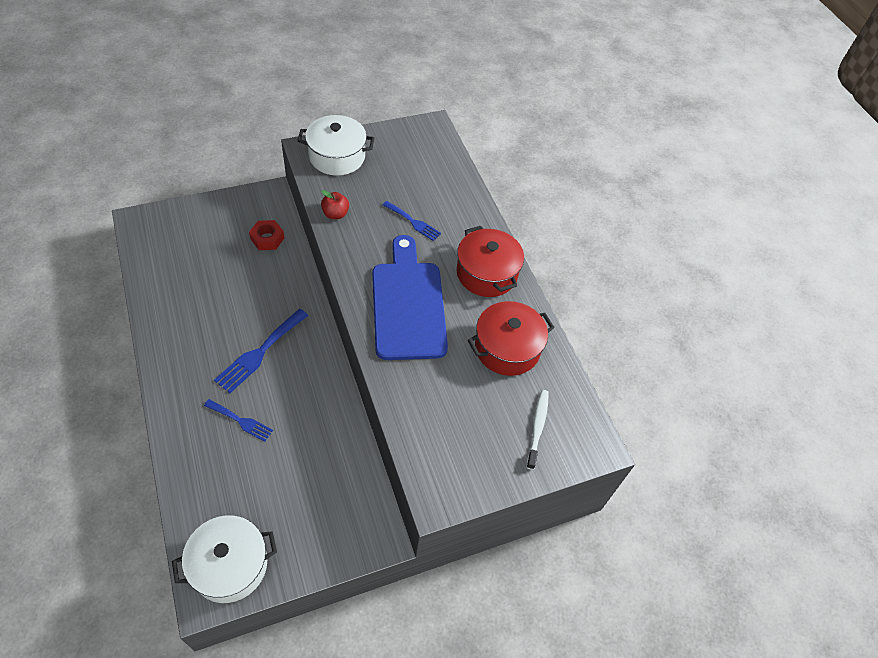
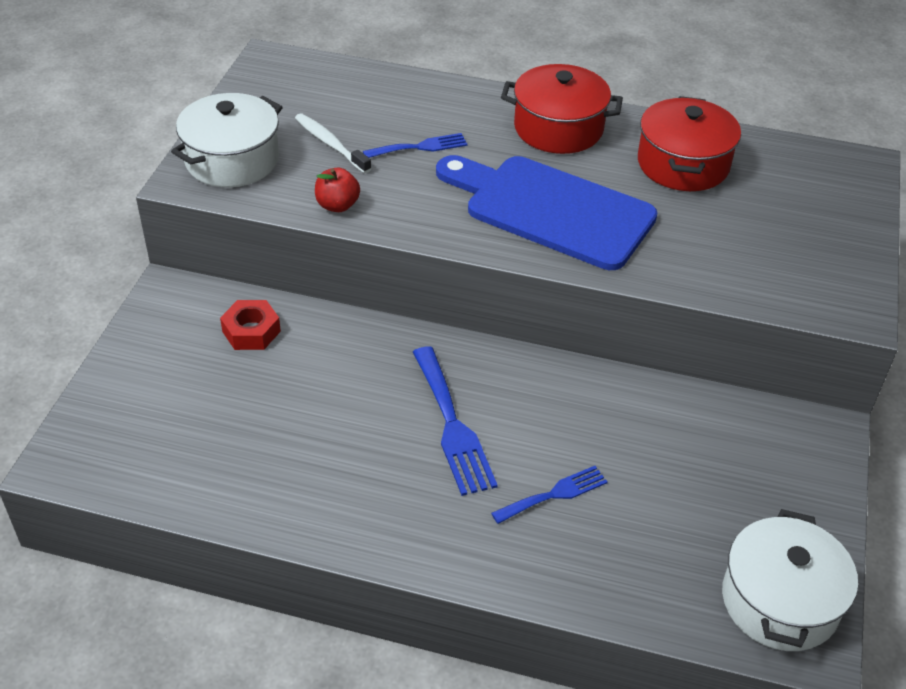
camera: 50 degrees left, 10 degrees down
white toothbrush [526,390,549,470] -> white toothbrush moved to [295,113,372,173]

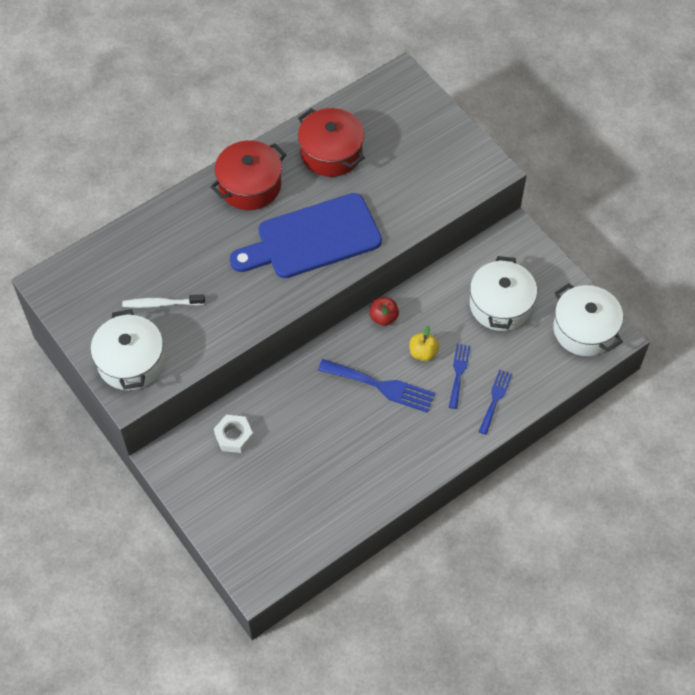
camera: 50 degrees left, 15 degrees up
red nut [220,300,281,350] -> white nut [214,415,254,453]
red apple [315,167,360,212] -> red apple moved to [369,297,399,326]
blue fork [363,133,467,158] -> blue fork moved to [479,370,512,435]
none -> yellow apple [409,326,439,361]
none -> white pot [470,256,537,331]

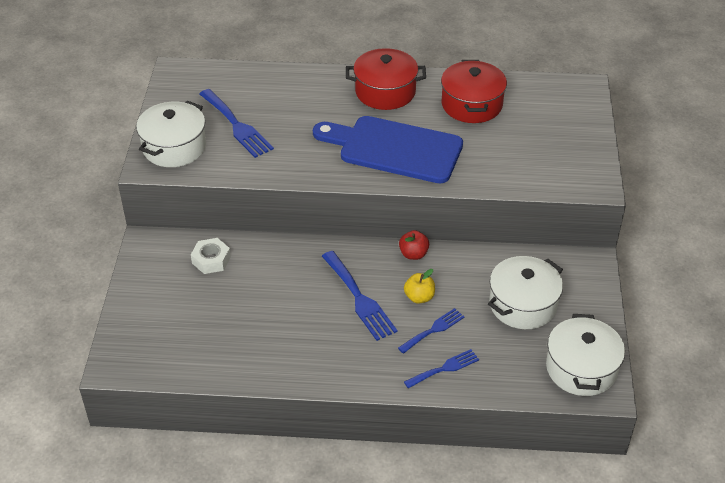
camera: 40 degrees right, 15 degrees down
white toothbrush [122,295,205,308] -> blue fork [200,89,274,158]

